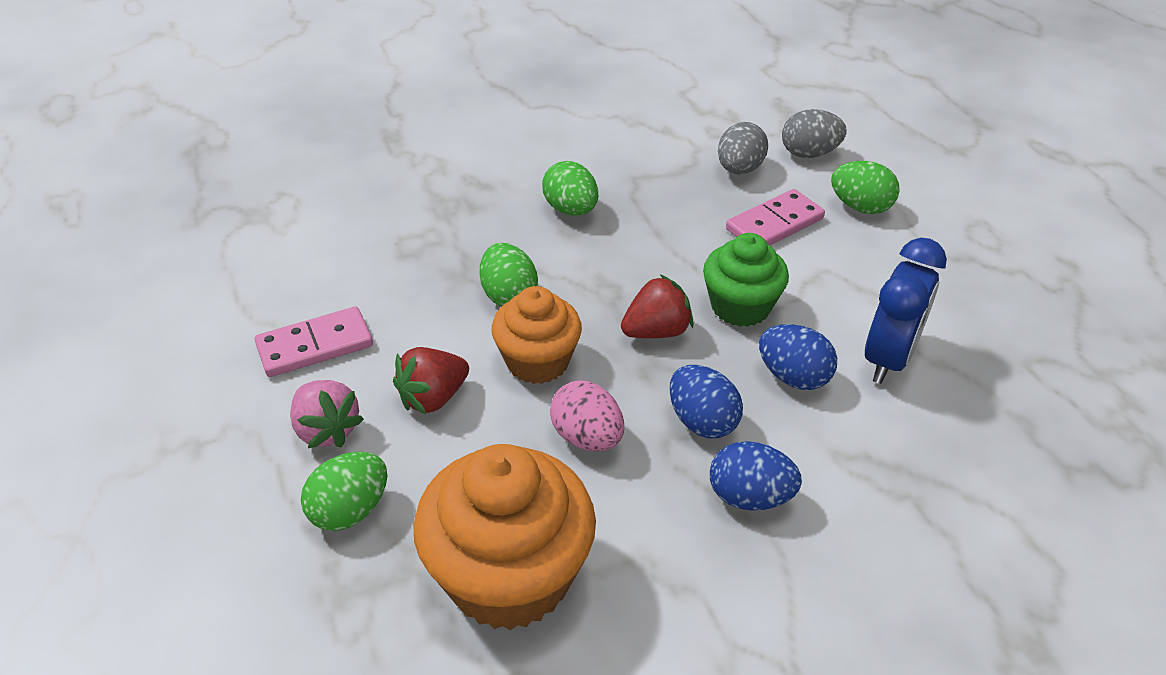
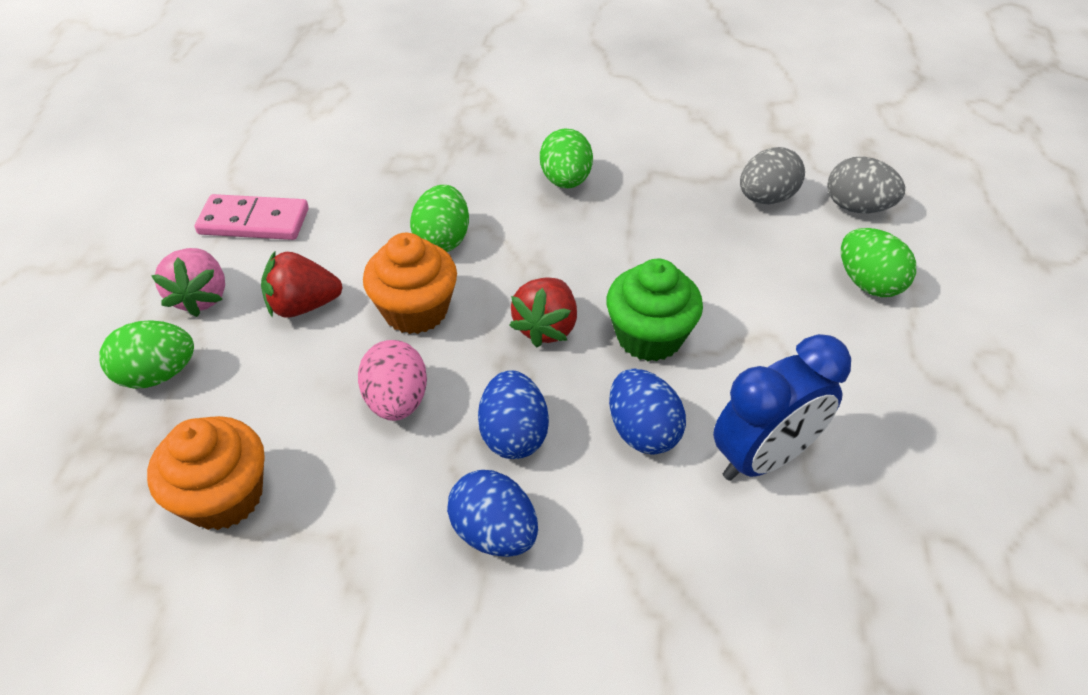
camera: 30 degrees right, 5 degrees up
orange cupcake [413,444,596,630] -> orange cupcake [147,416,265,530], size x0.62
red strawberry [621,274,694,338] -> red strawberry turned 105 degrees clockwise [509,277,577,347]
pink domino [726,189,825,245] -> none

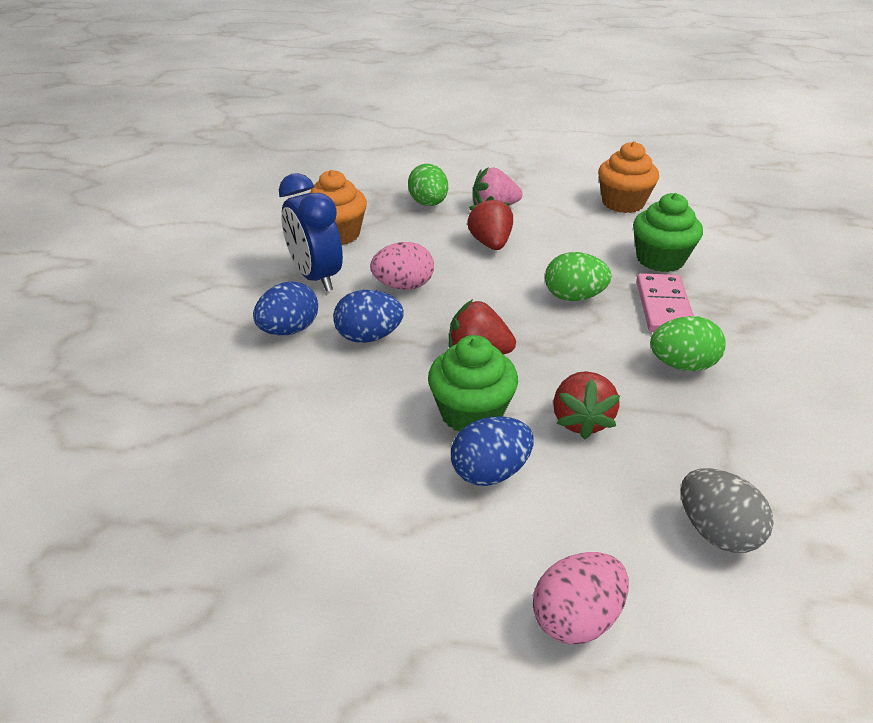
camera: 90 degrees right, 10 degrees down
pink domino [195,194,309,240] -> pink domino moved to [636,273,694,332]
orange cupcake [363,233,457,334] -> orange cupcake moved to [598,141,659,213]
blue egg [609,369,686,455] -> blue egg moved to [451,416,534,486]
blue clock [713,334,851,481] -> blue clock moved to [279,173,343,292]
grey egg [827,157,905,213] -> none
green egg [841,228,916,297] -> pink egg [533,552,629,645]
none -> red strawberry [553,371,621,440]
none -> green cupcake [633,193,703,272]

